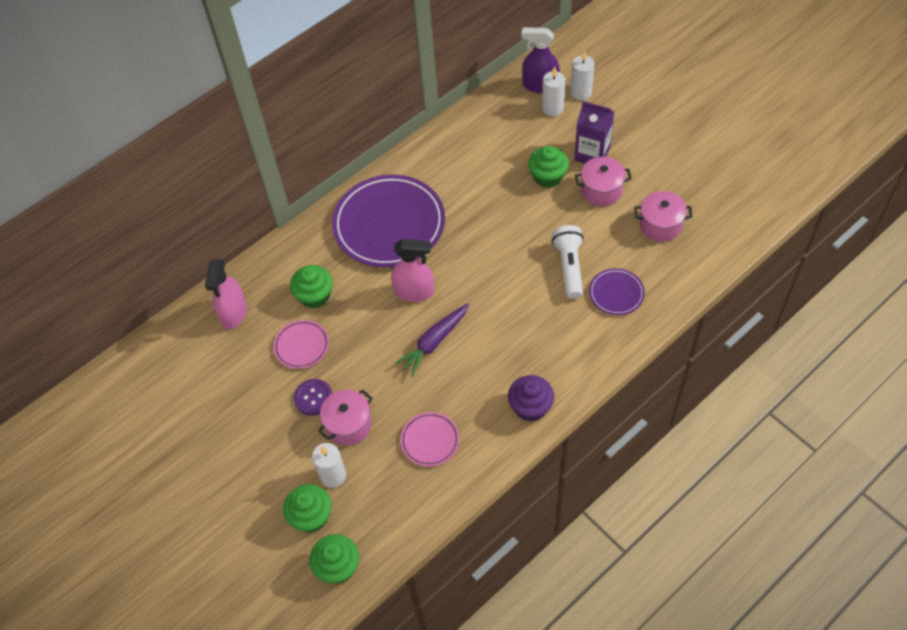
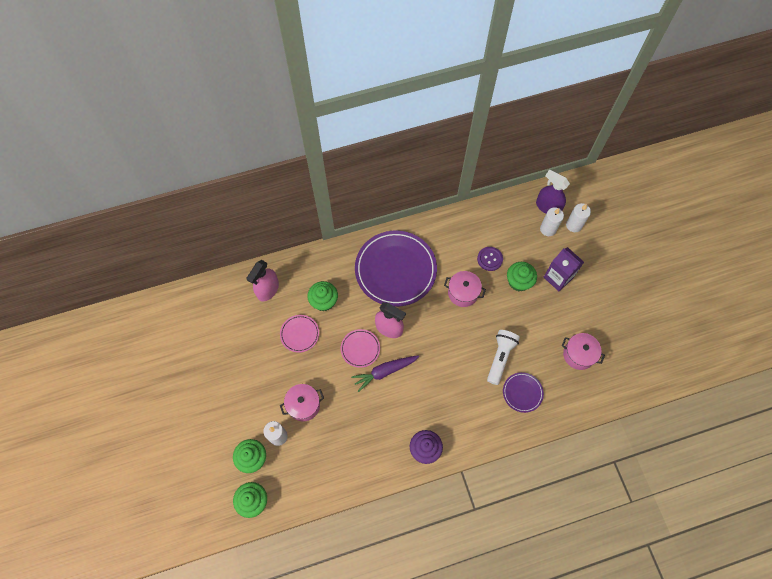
camera: 20 degrees right, 10 degrees up
purple button [294,379,333,416] -> purple button moved to [477,247,503,271]
pink plate [400,412,459,467] -> pink plate moved to [341,329,380,368]
pink pot [575,157,632,206] -> pink pot moved to [444,271,486,307]

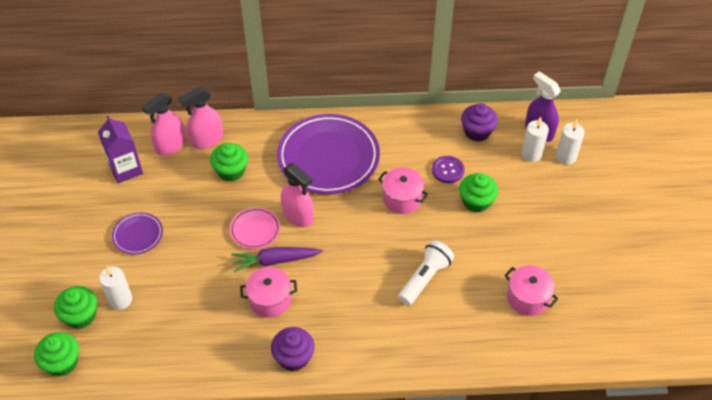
camera: 15 degrees right, 15 degrees down
pink plate [280,315,319,353] -> none
pink pot [280,384,324,421] -> pink pot moved to [240,267,297,318]
purple plate [503,372,544,413] -> purple plate moved to [112,212,163,254]
purple carton [544,247,584,291] -> purple carton moved to [98,116,143,183]
none -> pink spray bottle [179,87,223,149]
none -> purple cupcake [461,103,498,142]

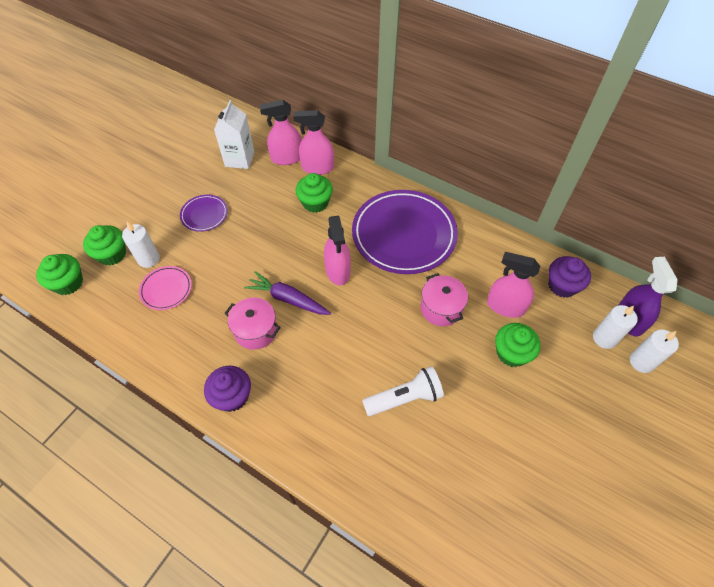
camera: 35 degrees right, 5 degrees up
purple carton [98,116,143,183] -> white carton [214,100,254,169]
pink plate [230,207,280,249] -> pink plate moved to [139,266,192,310]
purple button [432,156,465,183] -> pink spray bottle [487,252,540,318]
pink pot [505,265,558,316] -> none

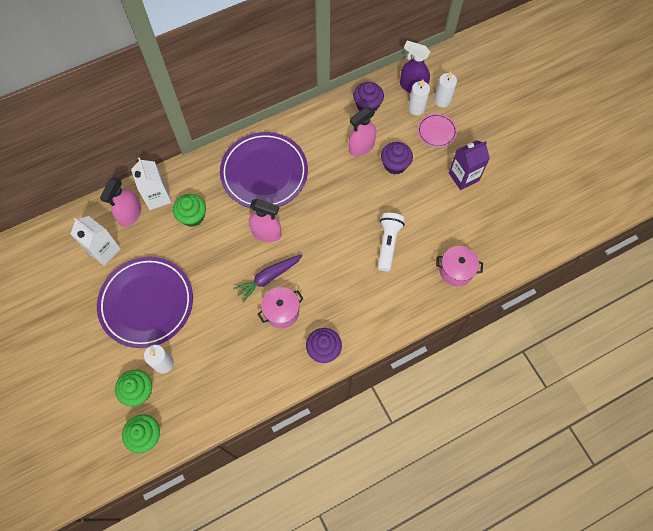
camera: 60 degrees left, 10 degrees up
pink plate [139,266,192,310] -> pink plate moved to [418,114,457,148]
purple plate [180,195,228,232] -> purple plate [97,257,193,348], size x2.16
pink spray bottle [293,110,334,175] -> white carton [131,158,172,210]
pink pot [420,273,468,326] -> pink pot moved to [436,246,483,286]
green cupcake [495,323,541,367] -> purple cupcake [381,142,413,175]
none -> purple carton [449,140,490,190]

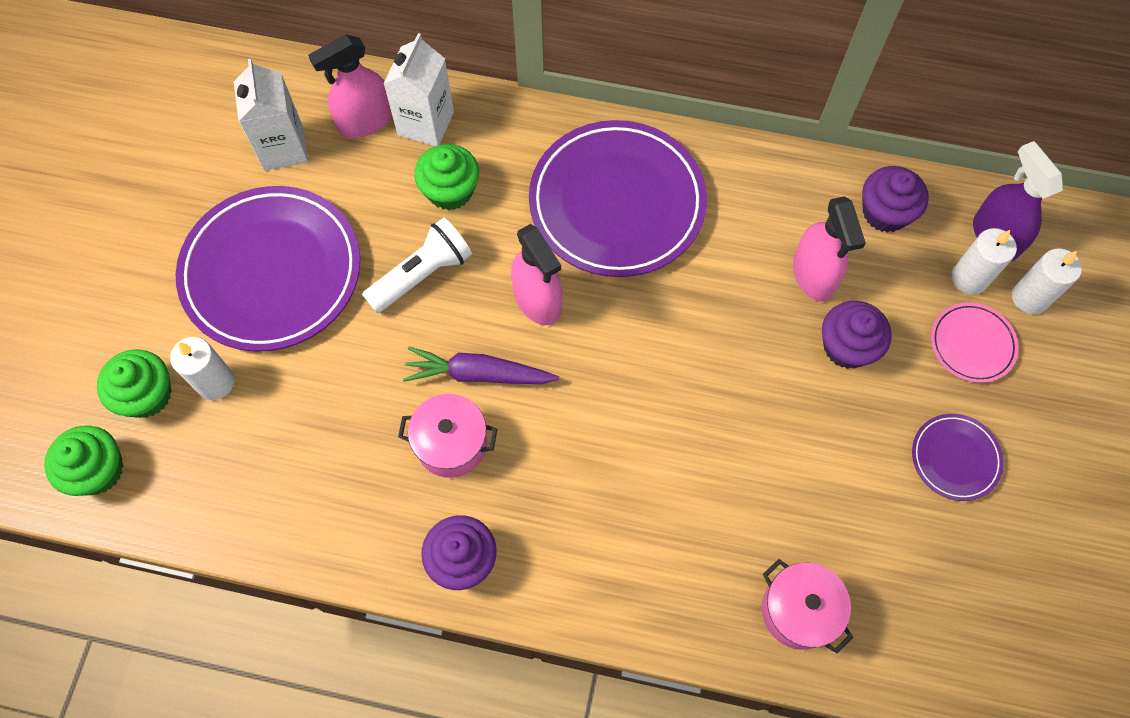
camera: 40 degrees right, 0 degrees up
pink spray bottle [349,107,376,157] -> pink spray bottle turned 105 degrees counterclockwise [793,196,866,301]
white flashlight [378,213,405,271] -> white flashlight moved to [362,217,472,313]
purple carton [449,140,490,190] -> purple plate [912,414,1004,501]

